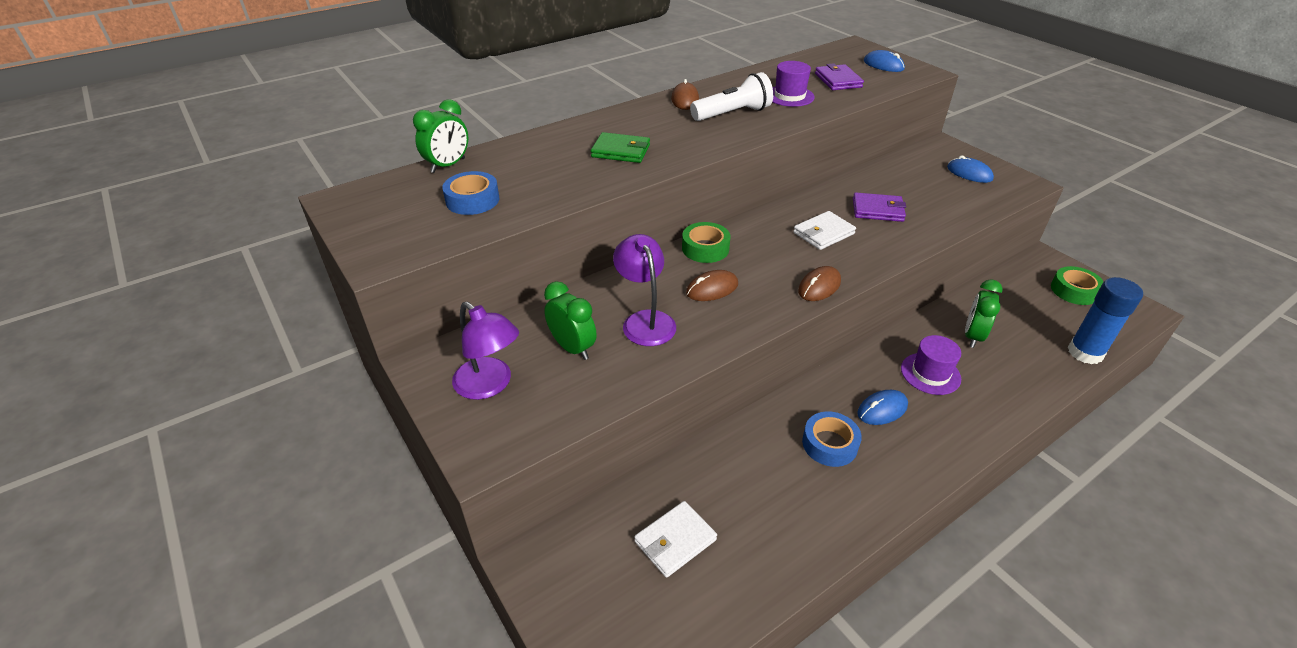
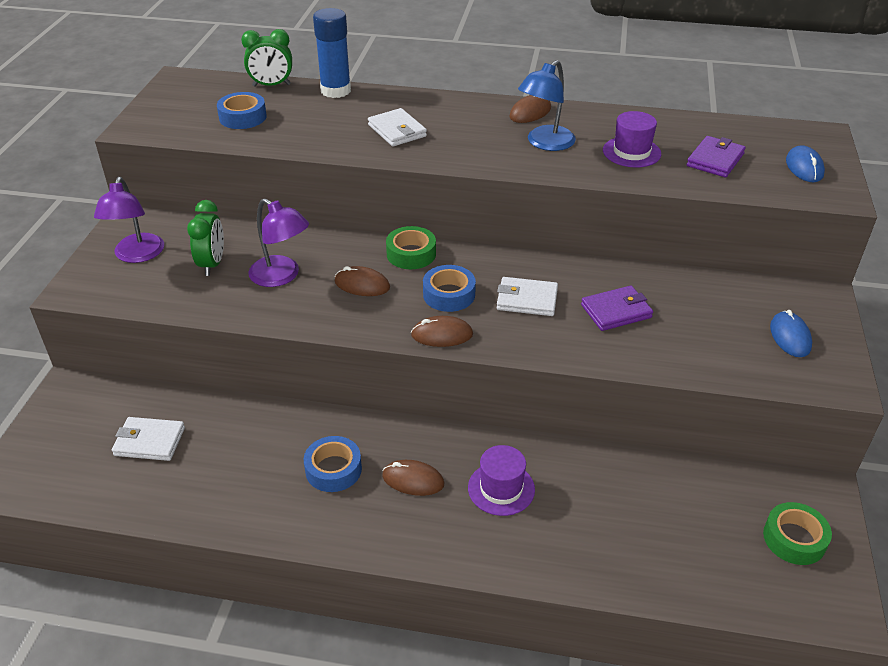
camera: 45 degrees right, 0 degrees up
green wallet [591,132,650,163] -> white wallet [368,108,427,146]
purple lamp [613,234,676,346] -> purple lamp turned 105 degrees clockwise [248,198,309,287]
white flashlight [690,72,773,121] -> blue lamp [518,60,576,151]
purple wallet [853,192,906,222] -> purple wallet turned 75 degrees counterclockwise [581,286,653,331]
blue mouse [857,390,908,425] -> brown mouse [382,460,444,496]
green clock [965,280,1003,348] -> none
blue glue stick [1068,277,1143,364] -> blue glue stick moved to [313,8,351,98]
none -> blue tape [423,265,476,312]

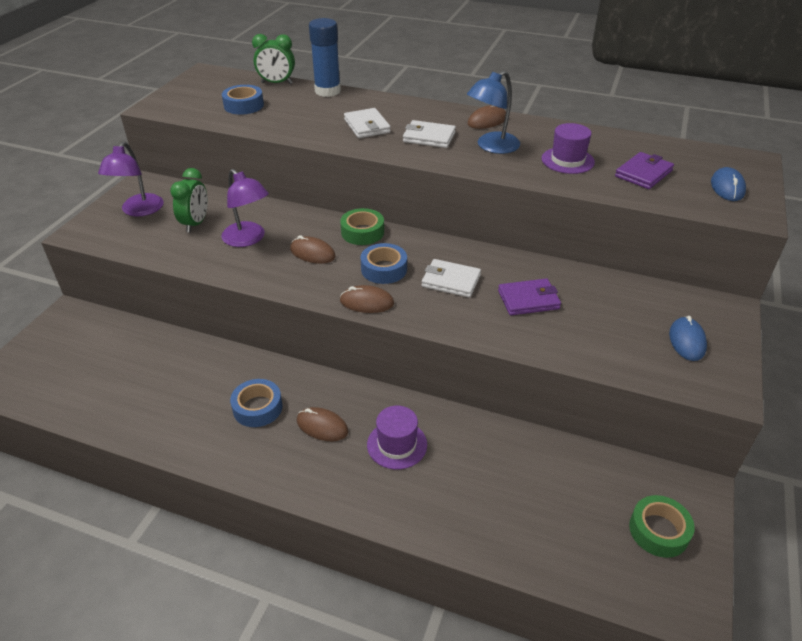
camera: 10 degrees right, 0 degrees up
white wallet [112,417,185,461] -> white wallet moved to [403,120,456,148]

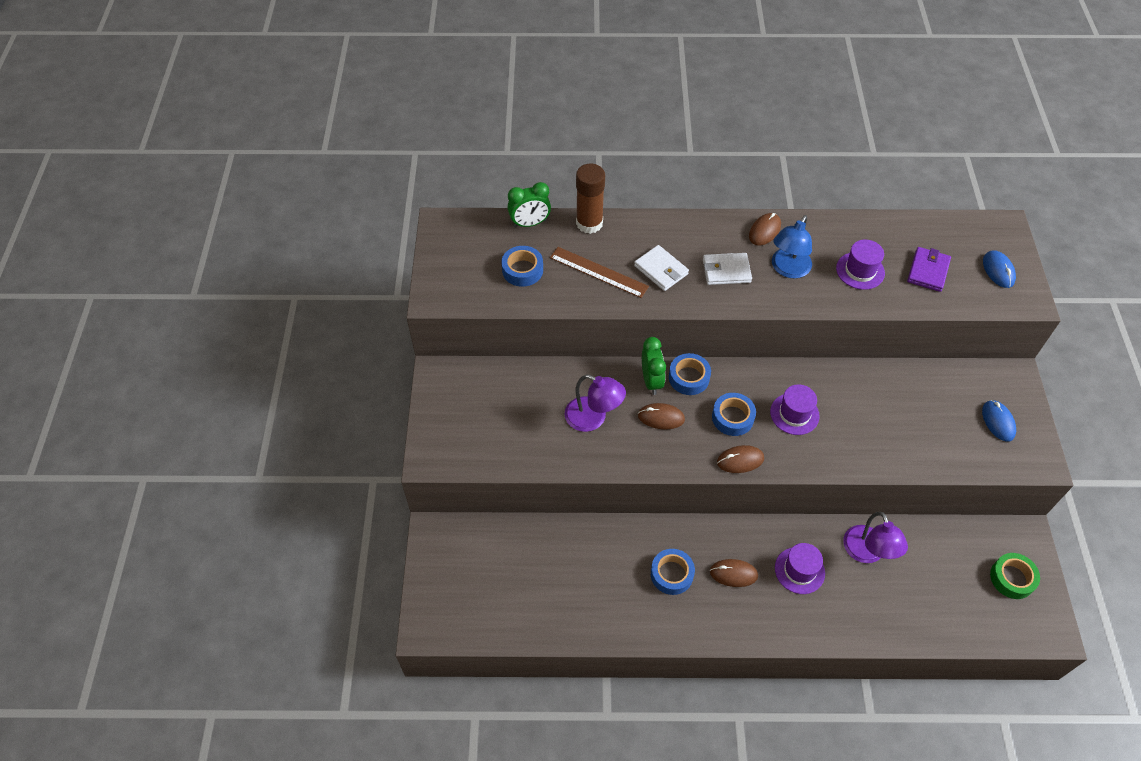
camera: 20 degrees left, 15 degrees up
purple lamp [98,142,164,216] -> purple lamp moved to [843,512,908,563]
green clock [170,168,208,233] -> green clock moved to [642,337,666,395]
blue glue stick [309,18,341,97] -> brown glue stick [576,163,605,234]
green tape [340,208,384,245] -> blue tape [669,353,711,395]
white wallet [422,259,481,298] -> purple hat [770,384,820,435]
purple wallet [498,278,561,315] -> none
none -> brown ruler [550,247,649,298]

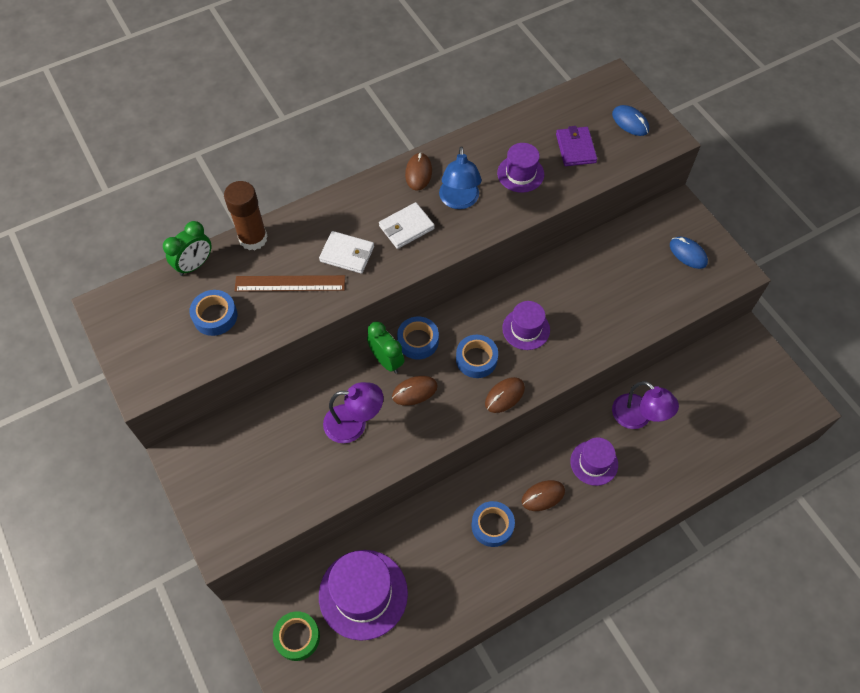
camera: 30 degrees left, 5 degrees up
green tape [990,553,1040,599] -> green tape moved to [273,611,320,661]
none -> purple hat [319,550,408,641]

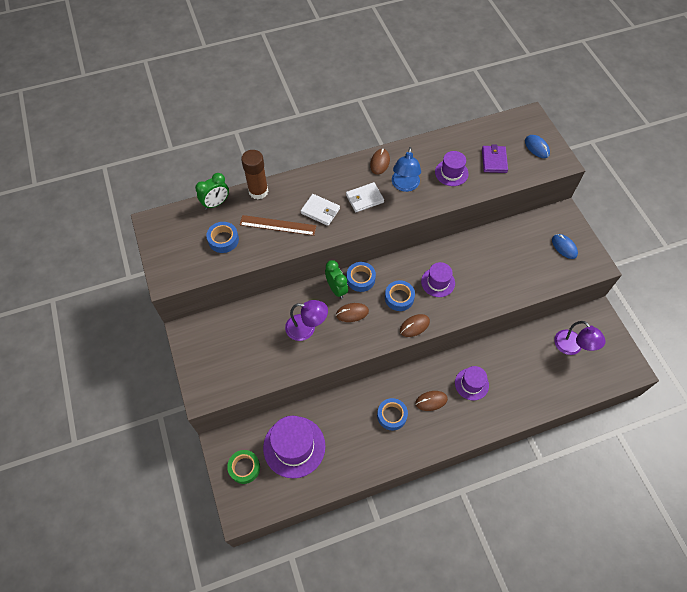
camera: 10 degrees right, 0 degrees up
purple lamp [612,381,679,429] -> purple lamp moved to [554,321,606,355]

